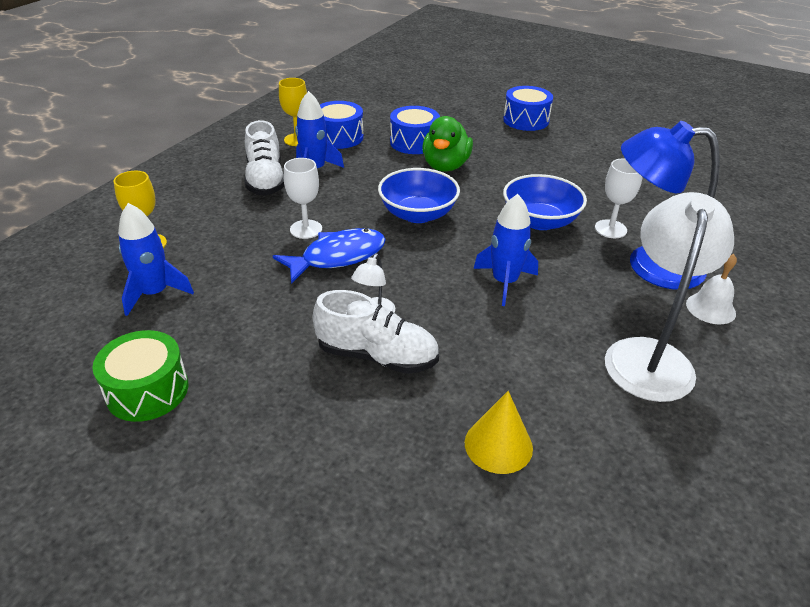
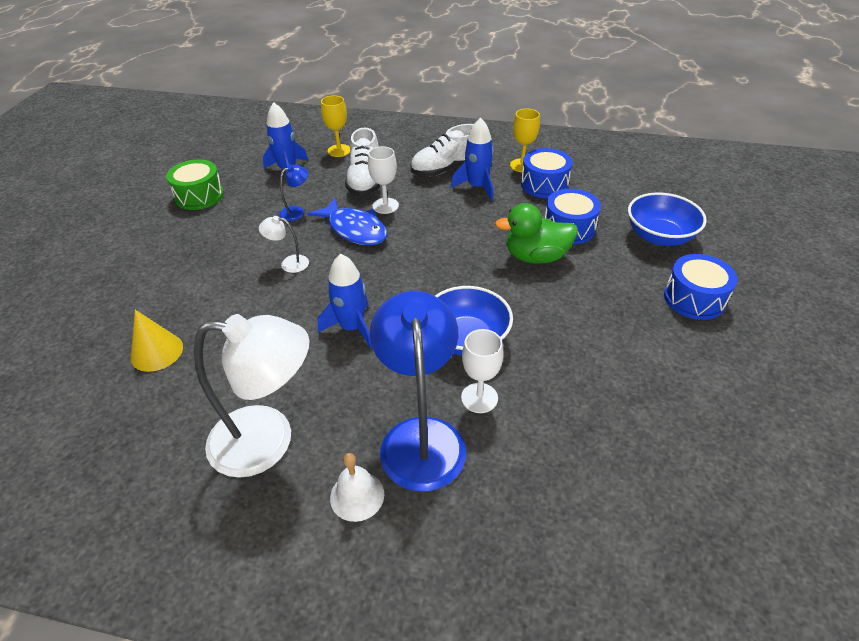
camera: 75 degrees right, 5 degrees up
white shoe [313,290,439,374] -> white shoe moved to [345,127,380,196]
blue bowl [378,168,460,223] -> blue bowl moved to [628,192,707,246]
none -> blue lamp [279,165,308,221]

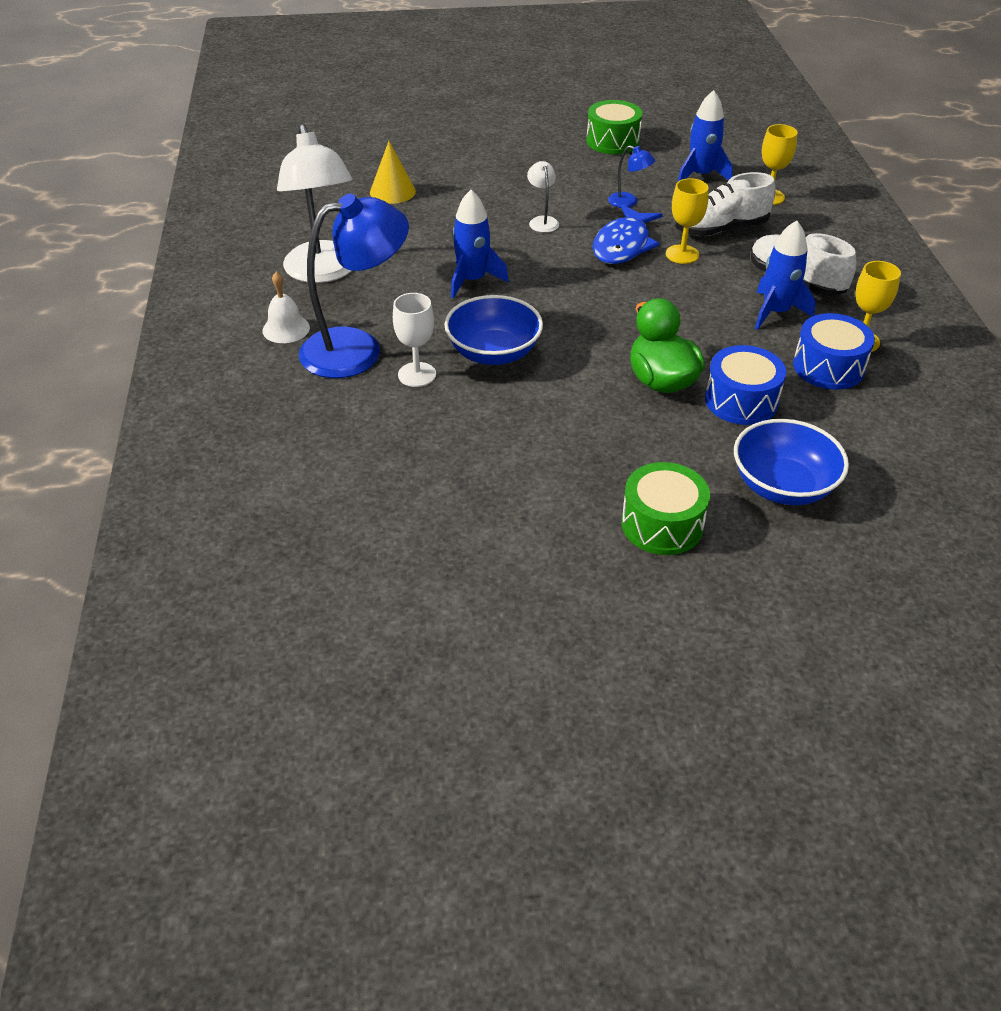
camera: 70 degrees right, 0 degrees up
white goblet [368,146,399,214] -> yellow goblet [666,178,709,264]
blue drum [664,254,738,320] -> green drum [621,462,710,555]

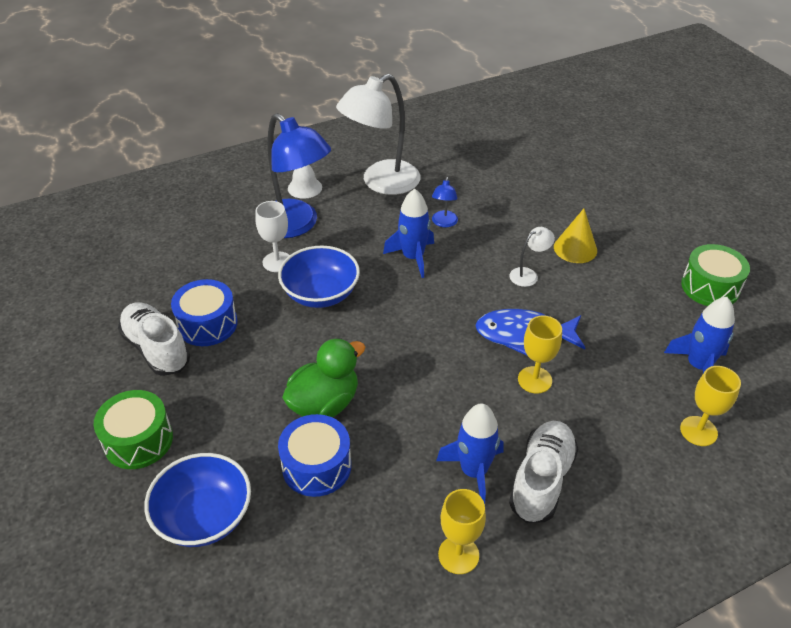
camera: 70 degrees right, 0 degrees up
yellow cone [370,141,416,204] -> yellow cone moved to [554,209,597,263]
blue lamp [608,145,655,208] -> blue lamp moved to [432,177,458,227]
white shoe [675,172,776,236] -> white shoe moved to [118,302,190,376]
blue drum [793,313,875,390] -> blue drum moved to [171,279,238,346]

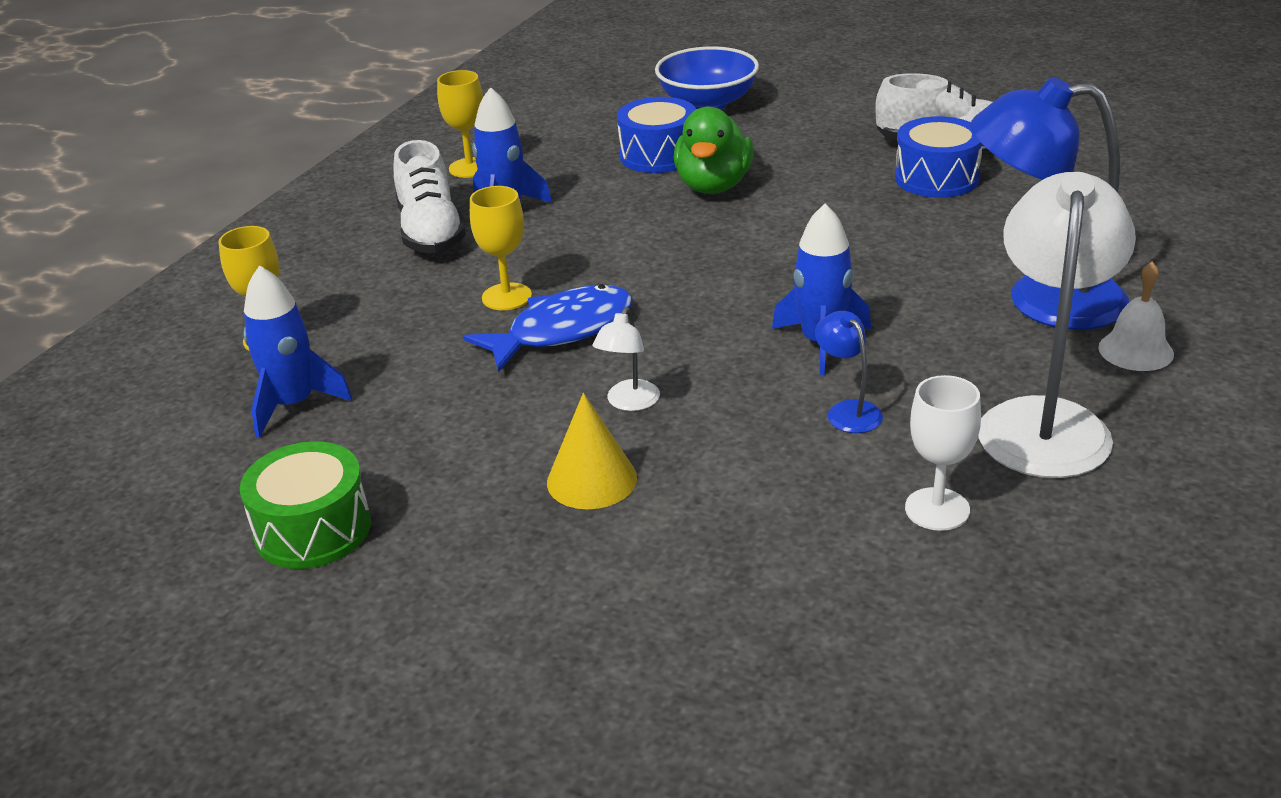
camera: 145 degrees right, 10 degrees down
green drum [94,390,173,469] -> none
white goblet [255,201,290,272] -> white goblet moved to [905,375,981,531]
blue bowl [278,246,360,308] -> none

